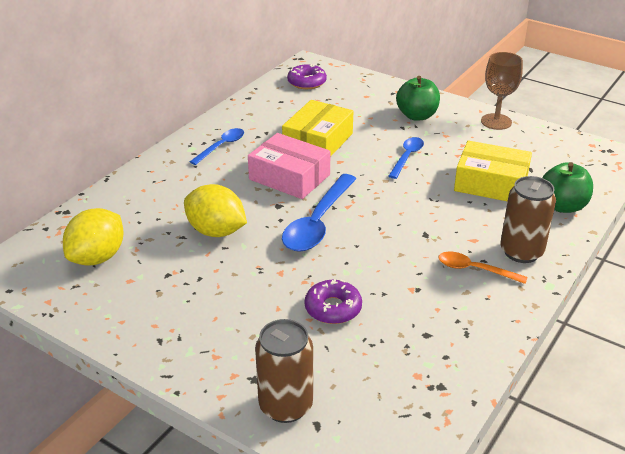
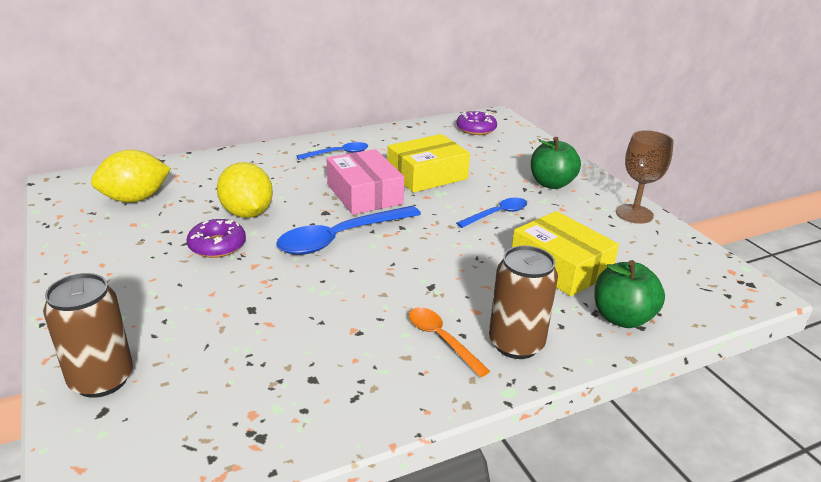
camera: 30 degrees right, 5 degrees down
purple donut [305,279,362,324] -> purple donut moved to [187,219,246,258]

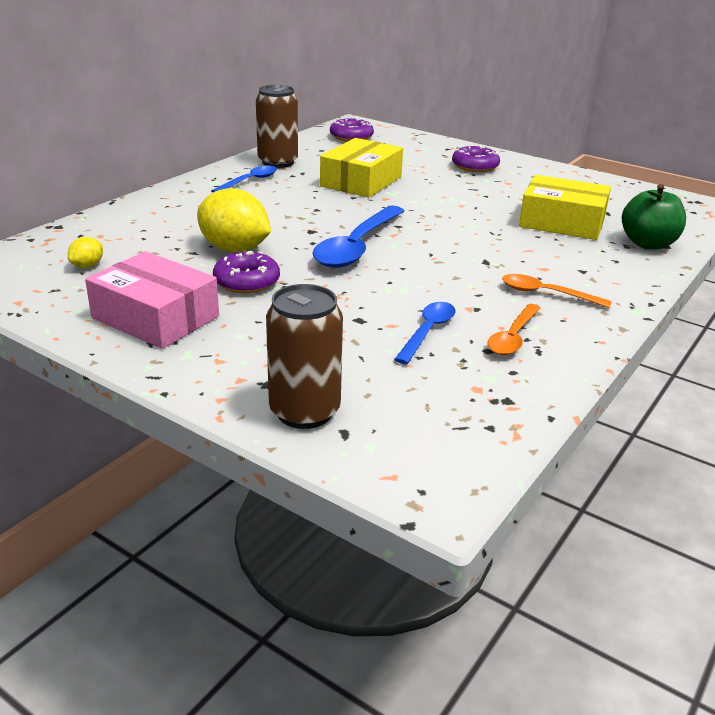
camera: 30 degrees left, 0 degrees up
yellow lemon [91,150,171,202] -> yellow lemon [68,237,103,268], size x0.46
pink box [326,149,404,215] -> pink box moved to [85,251,219,349]
blue spoon [456,198,527,228] -> blue spoon moved to [394,302,456,364]
brown can [489,246,558,359] -> brown can moved to [256,85,298,168]
green apple [531,137,581,189] -> purple donut [452,145,500,172]
brown goblet [616,130,674,224] -> none
none -> orange spoon [488,304,541,355]

